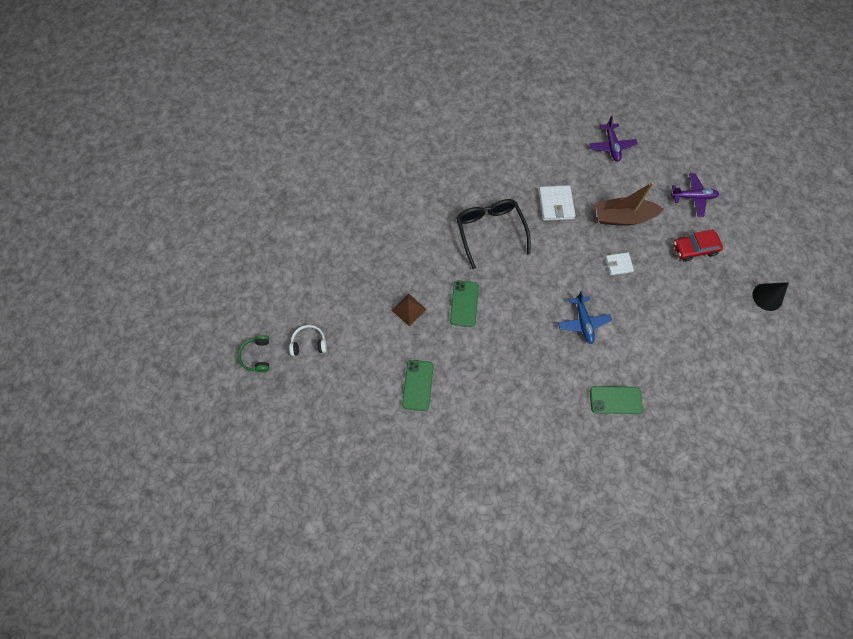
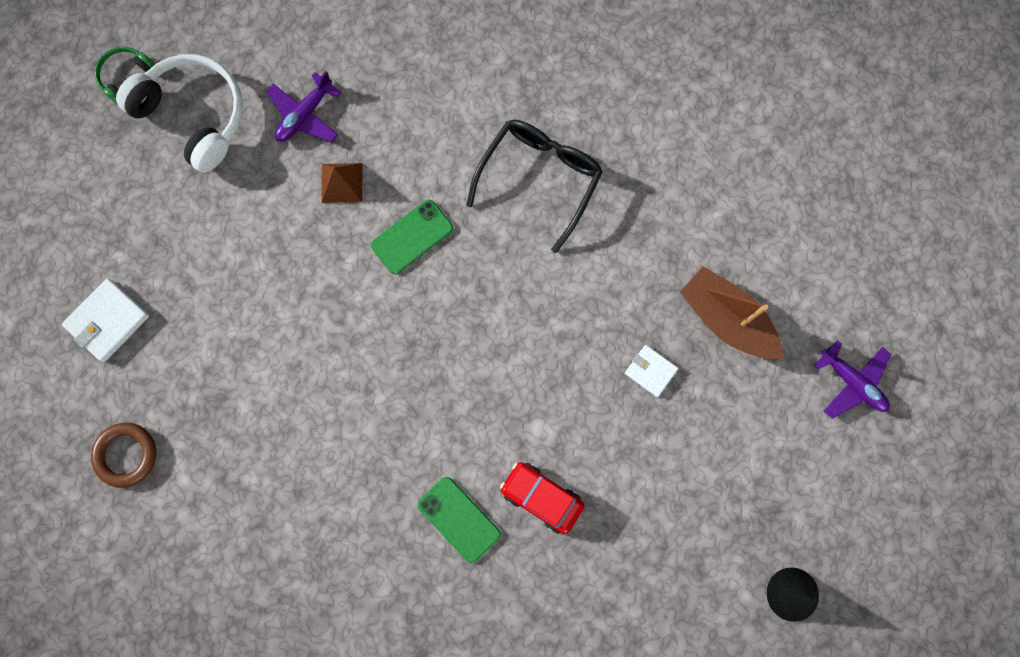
camera: 45 degrees right, 10 degrees up
white headphones [289,325,327,356] -> white headphones [116,54,243,173], size x2.03
green phone [402,360,434,411] -> none
white wallet [538,185,575,221] -> white wallet moved to [62,278,149,362]
blue plane [558,291,612,344] -> none
purple plane [589,116,638,162] -> purple plane moved to [266,71,341,142]
red car [673,229,723,262] -> red car moved to [500,462,585,534]
none -> brown ring [91,422,156,488]

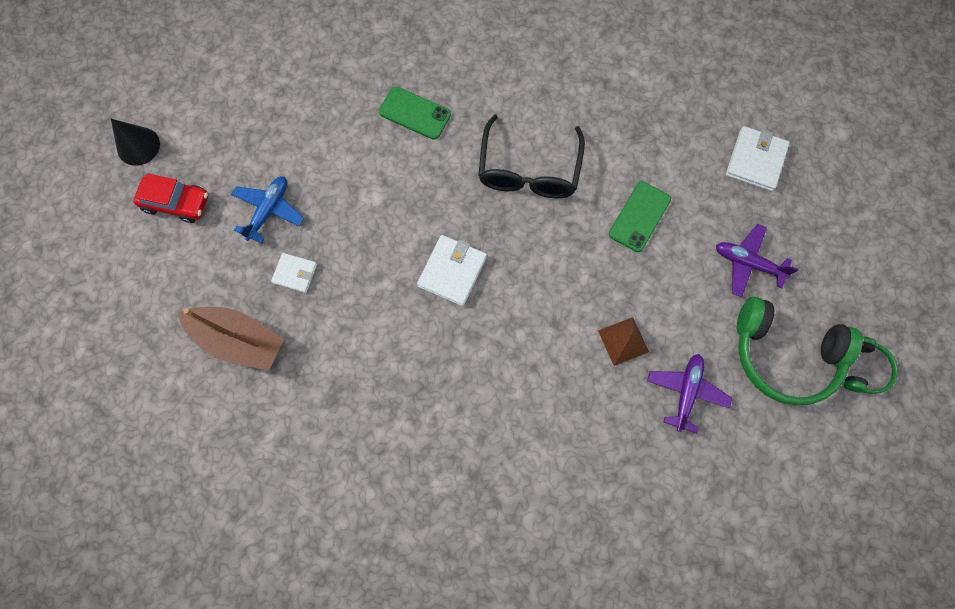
camera: 160 degrees right, 5 degrees down
brown ring [91,422,156,488] -> none
white headphones [116,54,243,173] -> green headphones [737,297,863,405]
green phone [371,200,453,274] -> green phone moved to [609,181,671,252]
black glasses [466,120,603,253] -> black glasses moved to [478,114,585,199]
red car [500,462,585,534] -> red car moved to [133,173,208,223]
purple plane [814,340,891,419] -> purple plane moved to [716,224,799,297]
none -> blue plane [231,176,304,244]
none -> white wallet [417,235,487,306]

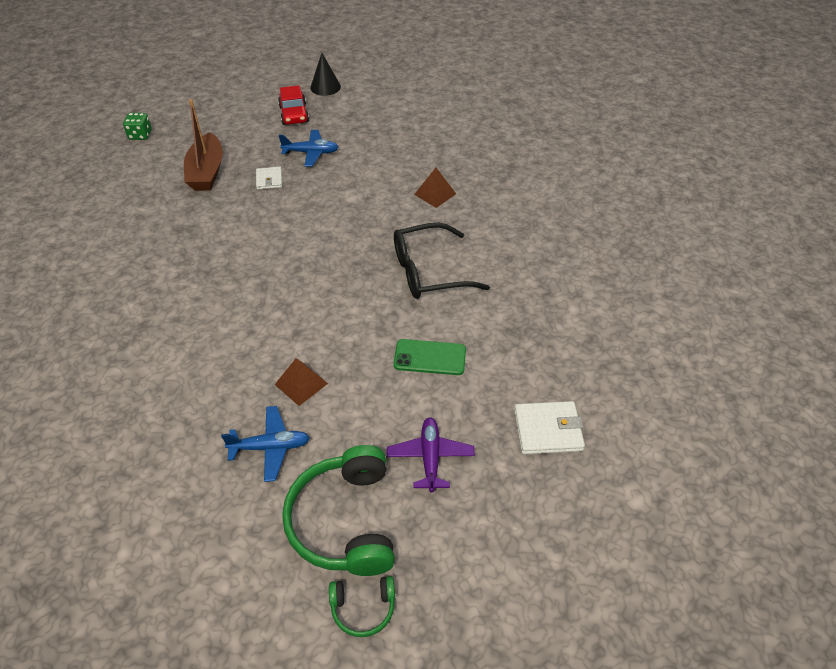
camera: 65 degrees right, 25 degrees down
green phone [379,86,451,140] -> brown pyramid [414,168,456,208]
white wallet [417,235,487,306] -> none
purple plane [647,354,732,433] -> blue plane [221,406,310,482]
none -> green dice [123,113,152,140]

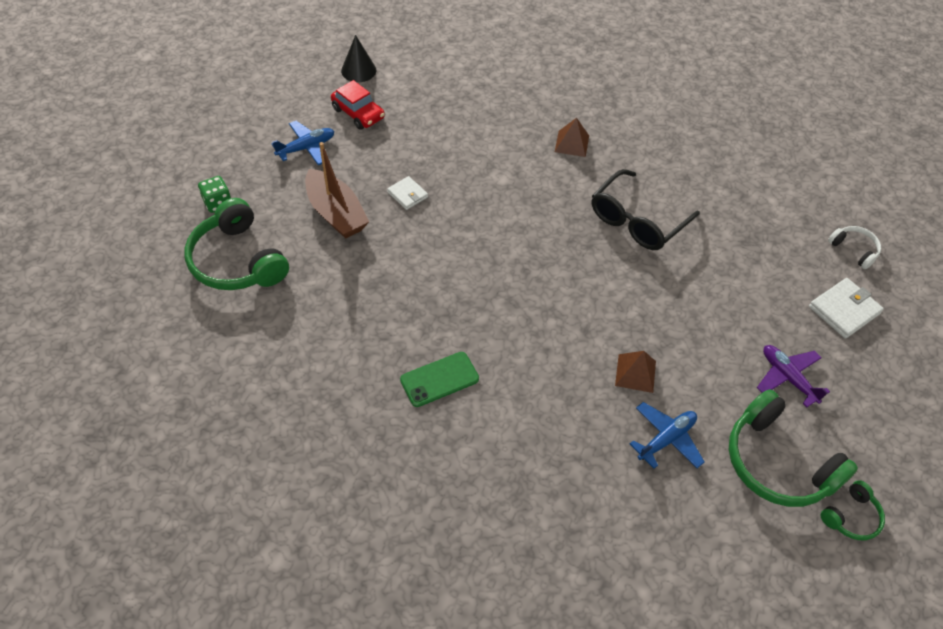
camera: 35 degrees left, 5 degrees up
blue plane [279,130,338,167] -> blue plane moved to [272,121,334,165]
green phone [394,339,466,375] -> green phone moved to [400,352,479,407]
none -> green headphones [184,198,289,290]
none -> white headphones [828,226,881,269]

